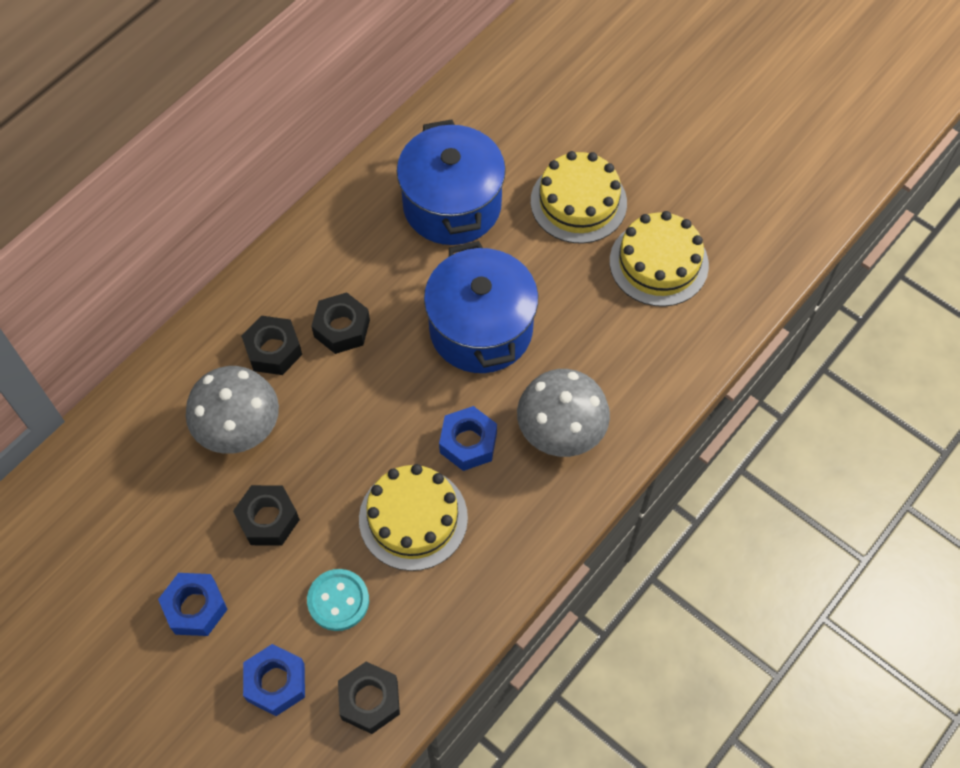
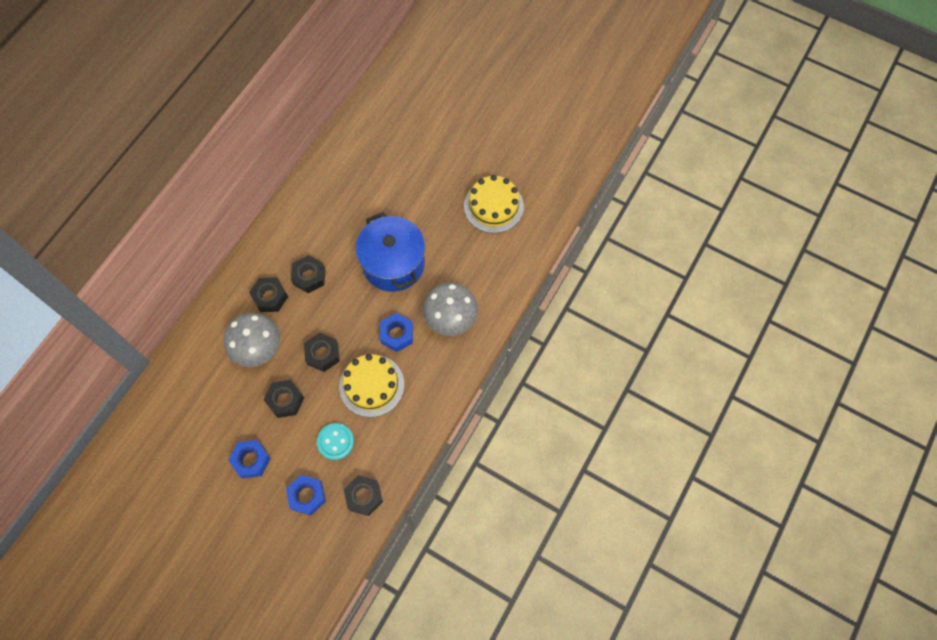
camera: 10 degrees left, 5 degrees up
blue pot [397,119,506,245] -> none
yellow cake [531,151,627,244] -> none
none -> black nut [304,333,340,372]

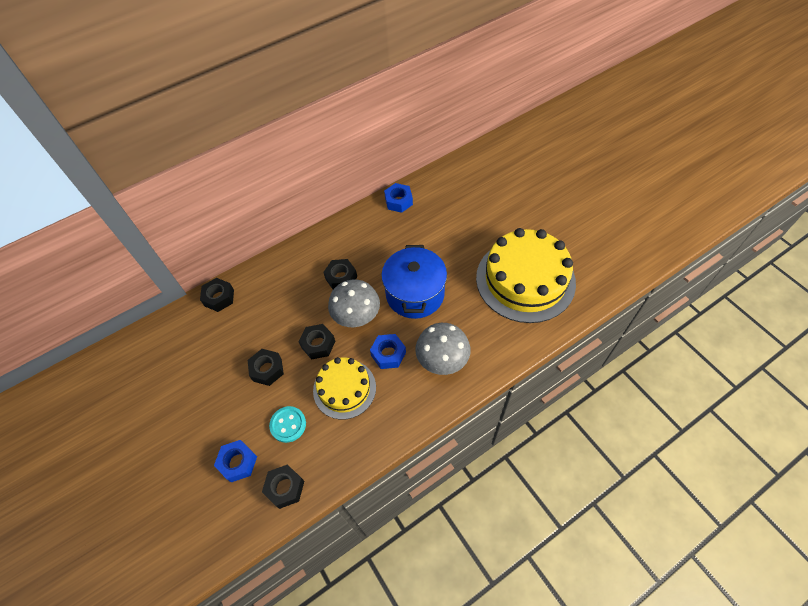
camera: 30 degrees right, 10 degrees down
grey mushroom [224,313,280,367] -> grey mushroom moved to [328,280,380,327]
blue nut [228,440,271,479] -> blue nut moved to [384,183,413,213]
black nut [249,277,288,312] -> black nut moved to [200,278,234,312]
yellow cake [464,175,524,233] -> yellow cake [476,228,576,323], size x1.72

